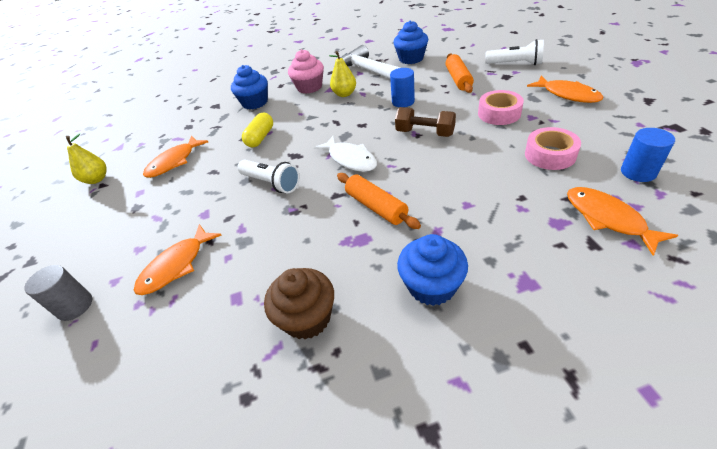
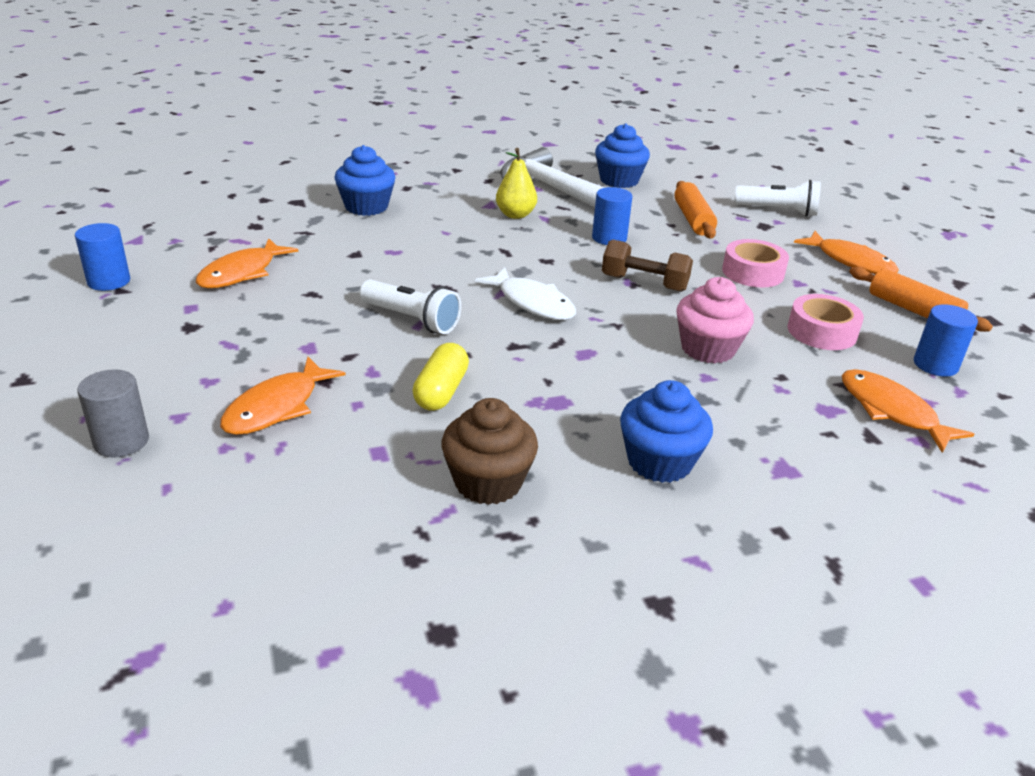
camera: 10 degrees left, 10 degrees down
yellow pear [66,133,107,184] -> blue cylinder [75,223,130,291]
yellow capsule [242,113,273,147] -> yellow capsule moved to [412,343,469,411]
pink cupcake [288,49,324,94] -> pink cupcake moved to [676,277,754,364]
orange rolling pin [337,173,421,229] -> orange rolling pin moved to [849,267,993,332]

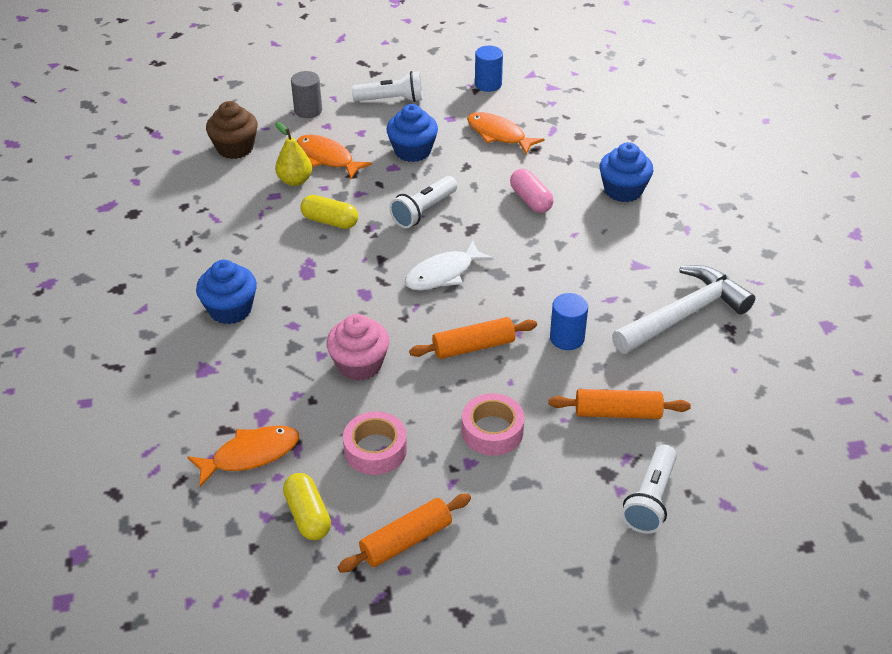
camera: 100 degrees right, 10 degrees up
brown cupcake [441,398,538,505] -> brown cupcake moved to [206,101,258,159]
yellow pear [496,148,537,219] -> yellow pear moved to [275,122,312,186]
blue cupcake [595,123,650,188] -> blue cupcake moved to [386,104,438,162]
brown dumbbell [602,239,693,292] -> orange rolling pin [409,317,537,359]
orange fish [794,231,899,274] -> none
blue cylinder [914,304,978,377] -> yellow capsule [283,473,331,540]
none -> white flashlight [352,71,423,102]
none -> pink capsule [510,169,554,213]

